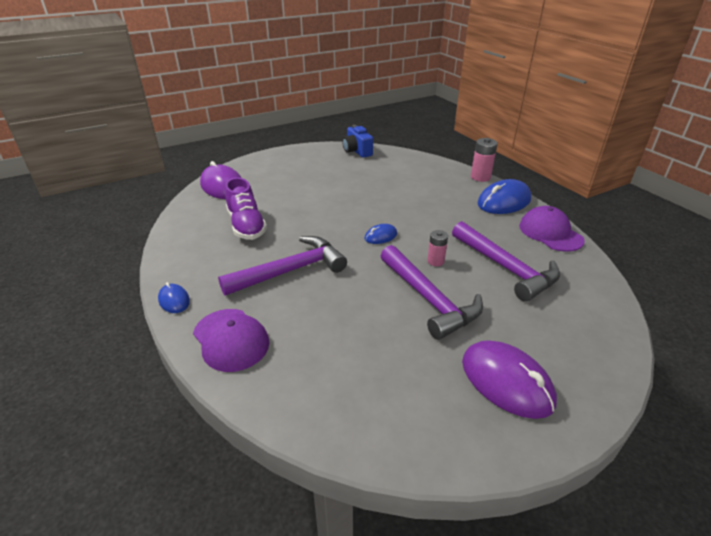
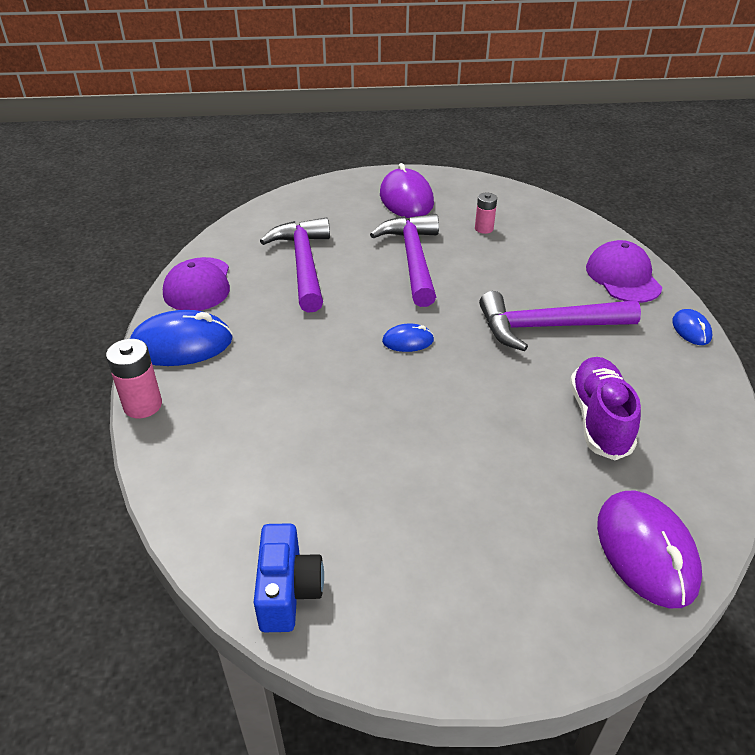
camera: 155 degrees left, 5 degrees up
pink battery [427,230,448,266] -> pink battery moved to [475,193,497,234]

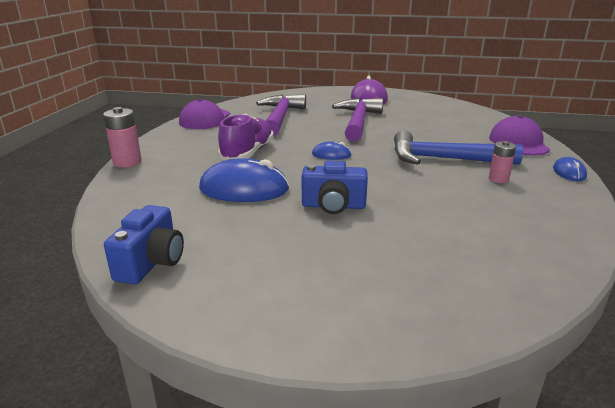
camera: 15 degrees right, 15 degrees down
blue mouse [130,310,233,366] -> blue mouse moved to [199,158,289,202]
pink battery [475,193,497,234] -> pink battery moved to [489,141,516,183]
purple hammer [479,291,641,351] -> blue hammer [394,130,523,165]
purple shoe [570,357,641,460] -> purple shoe moved to [218,114,274,160]
purple mouse [597,491,702,608] -> none
none -> blue camera [302,161,368,214]

